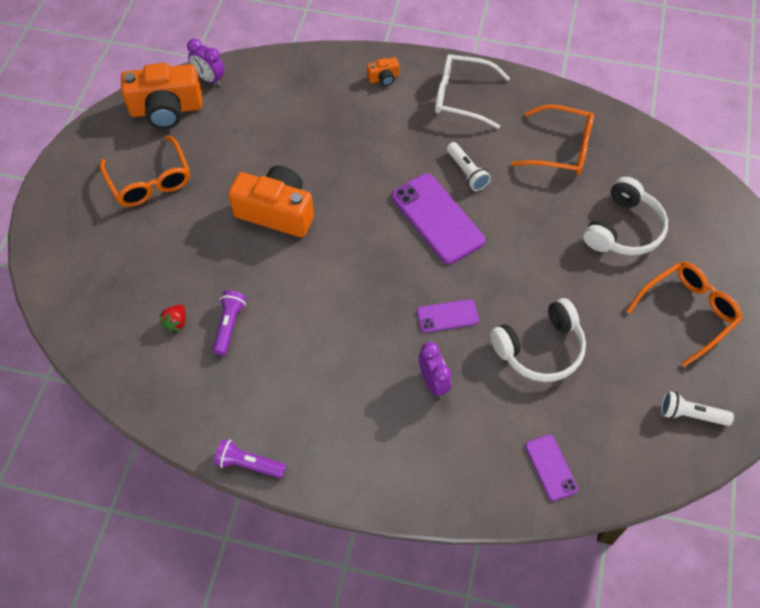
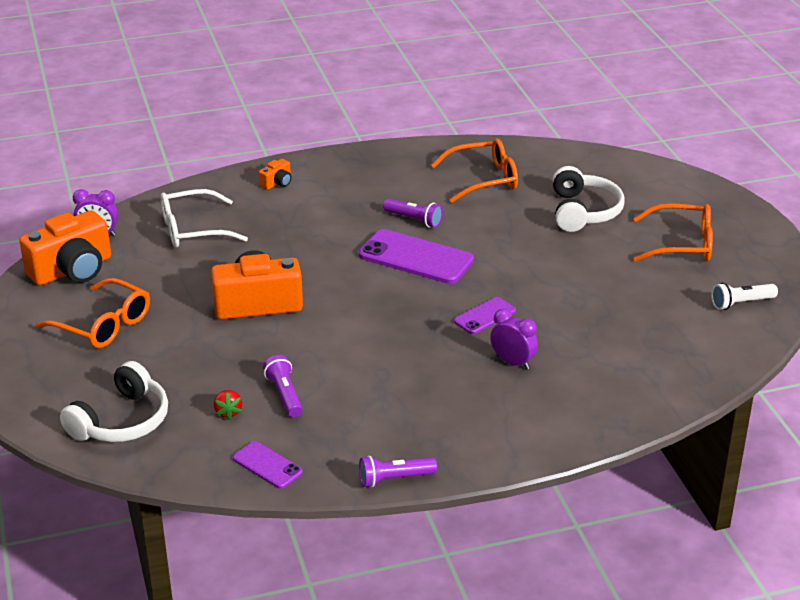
camera: 30 degrees left, 25 degrees down
white glasses [435,54,510,129] -> white glasses moved to [161,189,248,248]
white flashlight [447,142,491,191] -> purple flashlight [383,199,443,228]
white headphones [490,298,586,382] -> white headphones moved to [60,361,168,442]
purple phone [525,434,578,501] -> purple phone moved to [233,441,303,489]
orange glasses [626,262,742,367] -> orange glasses turned 75 degrees clockwise [634,203,713,262]

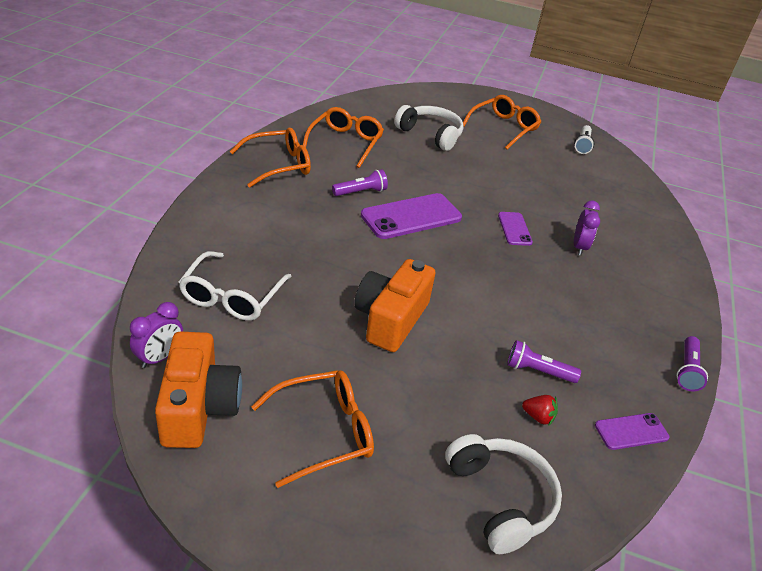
camera: 60 degrees left, 5 degrees up
orange camera [259,159,291,190] -> none
purple clock [490,309,538,370] -> purple clock turned 120 degrees clockwise [574,201,600,256]
none -> orange glasses [230,128,311,188]

